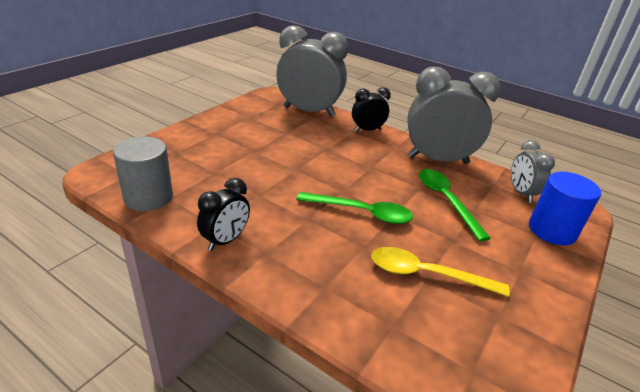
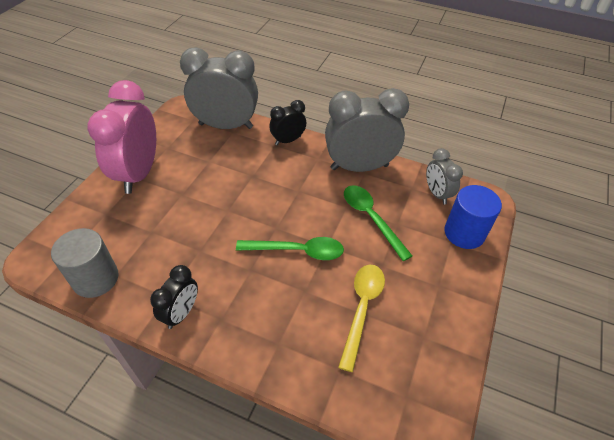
camera: 10 degrees left, 15 degrees up
yellow spoon [371,247,510,297] -> yellow spoon turned 105 degrees clockwise [338,265,385,372]
none -> pink clock [88,80,156,194]

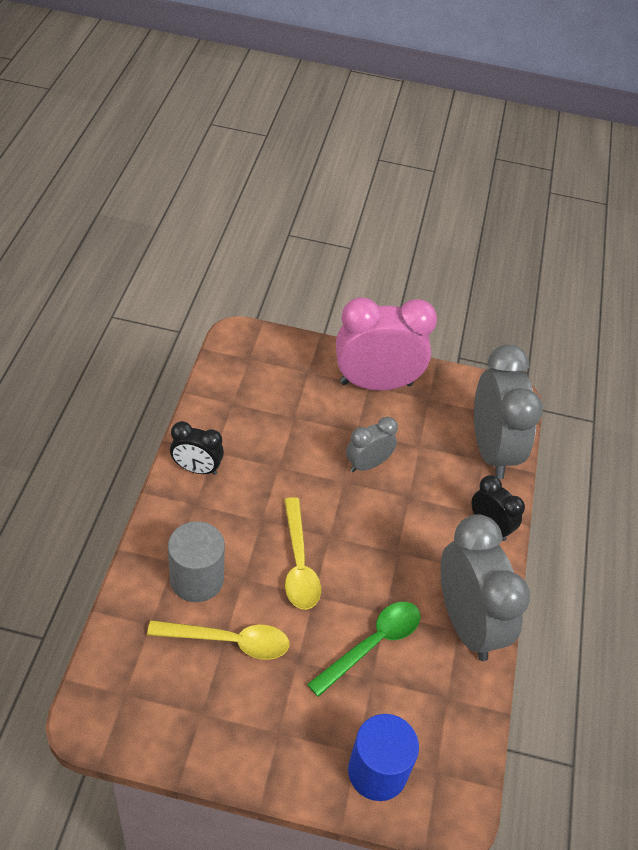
camera: 75 degrees right, 0 degrees up
grey cylinder [51,228,119,298] -> grey cylinder moved to [168,521,225,602]
green spoon [236,237,344,260] -> yellow spoon [284,497,321,610]
grey clock [426,148,463,204] -> grey clock moved to [346,417,398,472]

